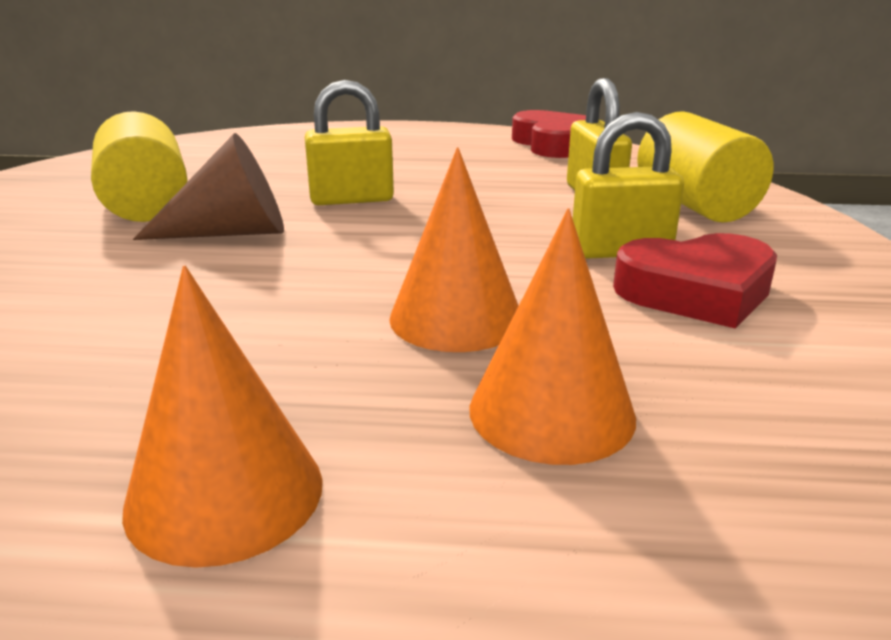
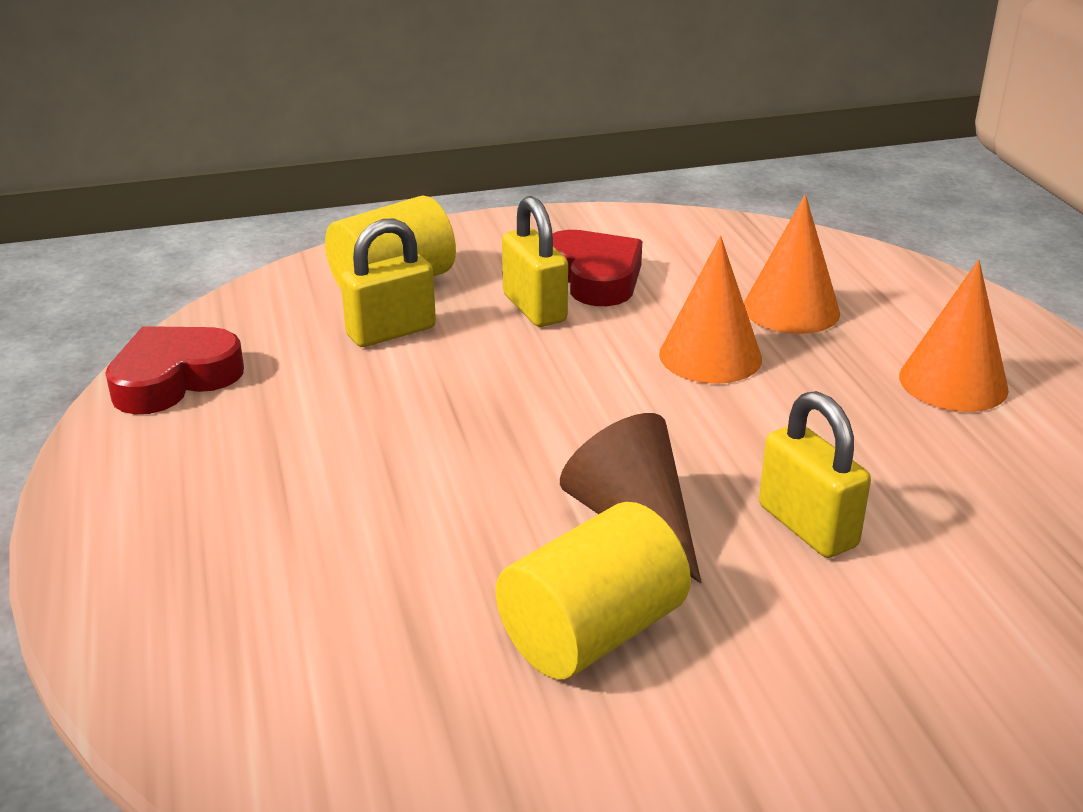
camera: 110 degrees left, 5 degrees up
yellow padlock [305,80,394,205] -> yellow padlock moved to [759,391,871,558]

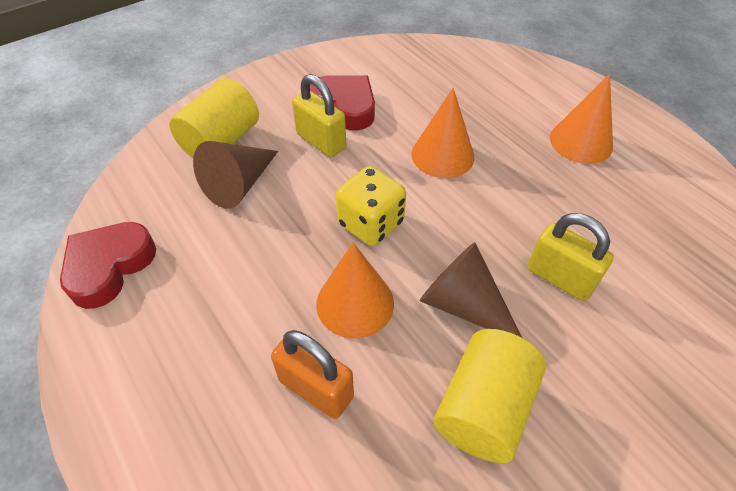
camera: 20 degrees left, 20 degrees up
yellow padlock [341,218,436,347] -> brown cone [193,141,278,209]
orange cone [744,194,840,334] -> orange cone moved to [316,243,394,338]
none -> orange padlock [271,330,354,419]
none -> yellow dice [336,166,406,246]

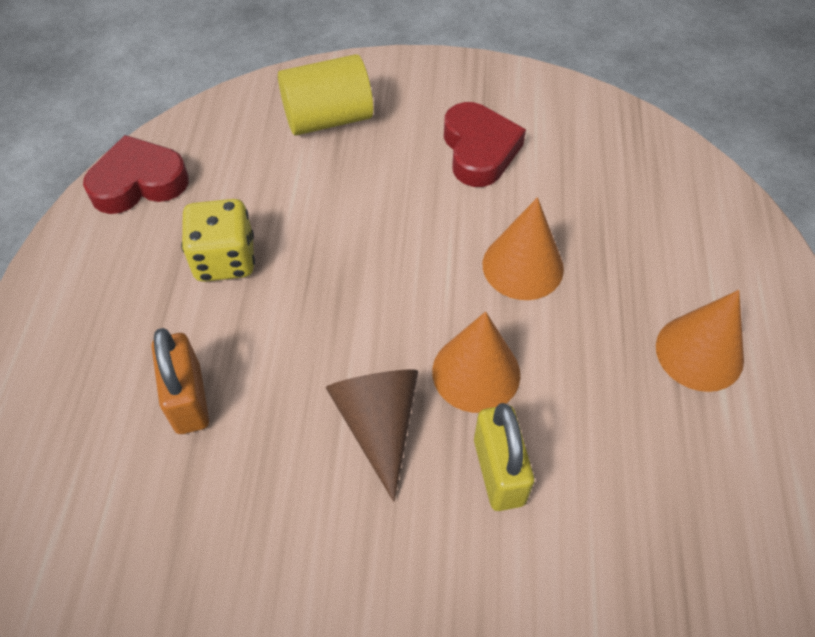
camera: 40 degrees right, 5 degrees up
brown cone [193,141,278,209] -> none
yellow padlock [292,74,346,157] -> none
orange cone [316,243,394,338] -> orange cone moved to [432,312,520,413]
yellow dice [336,166,406,246] -> yellow dice moved to [181,199,255,282]
yellow cylinder [434,329,546,463] -> none

